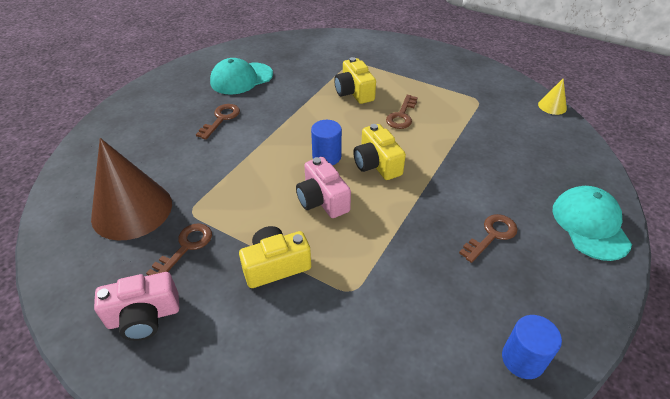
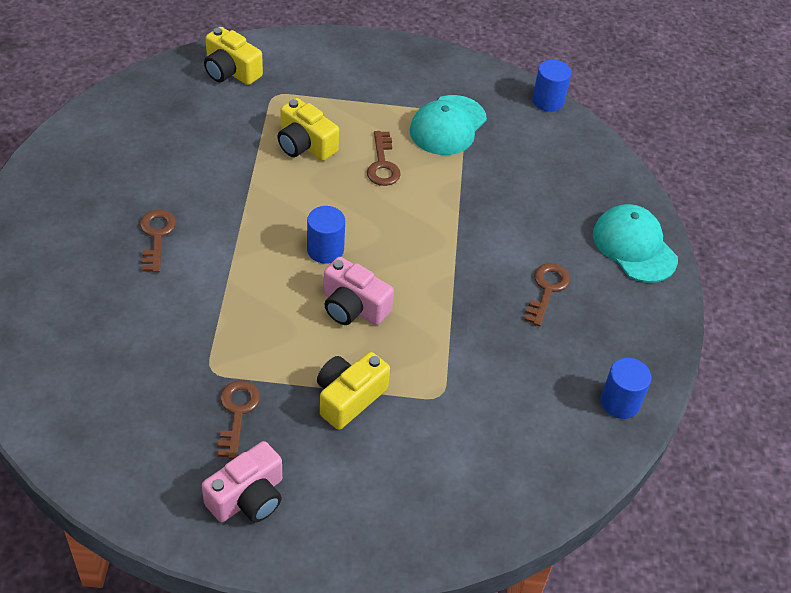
camera: 30 degrees left, 5 degrees up
brown cone [91,138,172,241] -> none
turquoise cap [210,58,273,95] -> turquoise cap moved to [410,95,487,155]
yellow camera [353,124,406,180] -> yellow camera moved to [204,27,263,85]
yellow cone [538,78,567,115] -> blue cylinder [532,60,571,112]

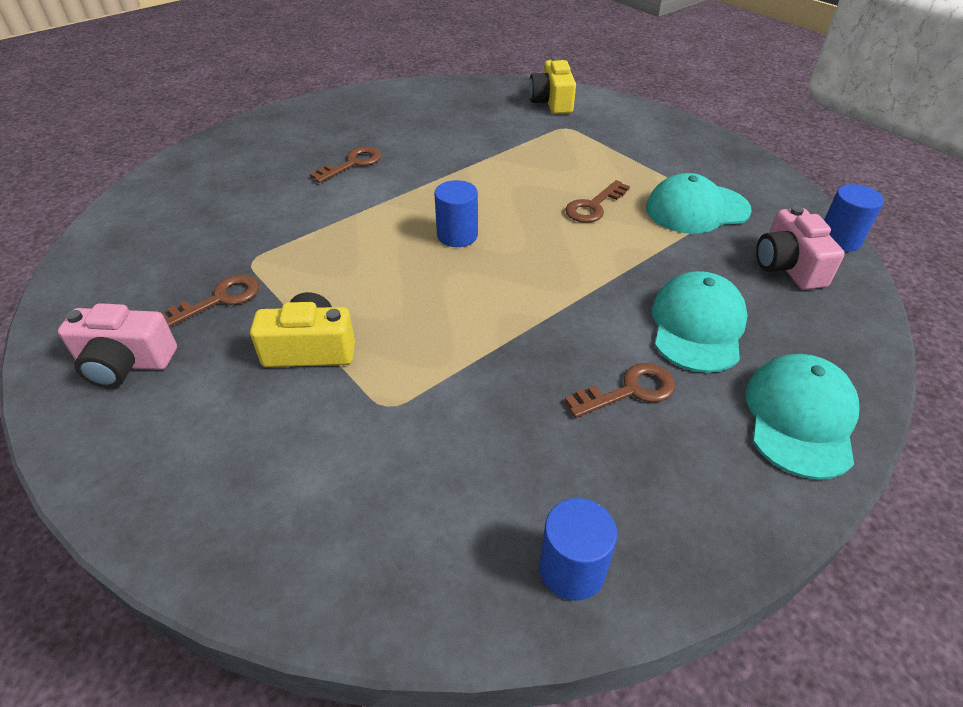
camera: 50 degrees right, 5 degrees down
yellow camera [277,98,339,161] -> none
pink camera [323,257,394,325] -> pink camera moved to [756,206,845,290]
none -> turquoise cap [652,271,748,373]

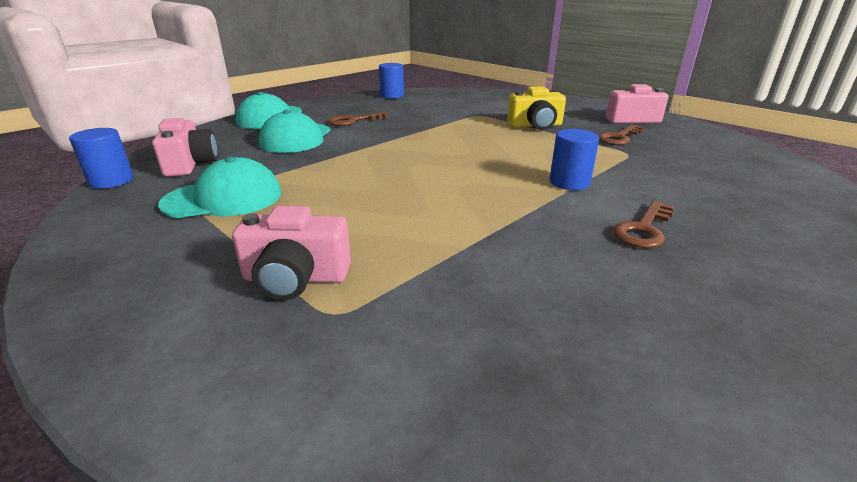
camera: 175 degrees right, 15 degrees down
blue cylinder [435,180,478,247] -> blue cylinder moved to [550,129,599,190]
yellow camera [529,57,576,114] -> none
brown key [565,180,630,223] -> none
none -> pink camera [232,206,351,300]

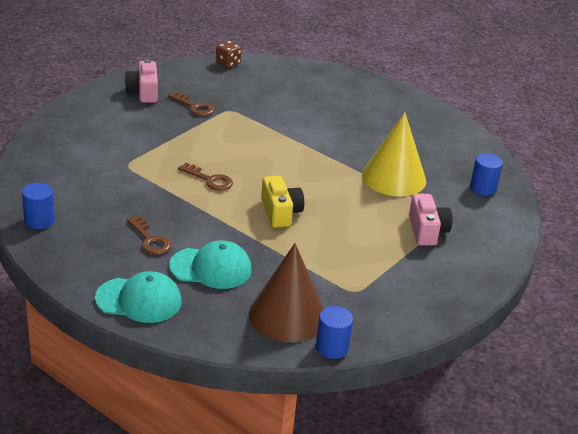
camera: 100 degrees left, 5 degrees up
pink camera [152,118,218,177] -> brown cone [249,243,324,342]
turquoise cap [158,156,282,218] -> none
yellow camera [507,86,566,130] -> yellow camera moved to [261,176,304,228]
blue cylinder [550,129,599,190] -> blue cylinder moved to [470,153,503,195]
brown key [613,201,674,248] -> brown key moved to [178,163,233,191]
none -> brown dice [216,41,242,68]
none -> yellow cone [362,112,426,196]

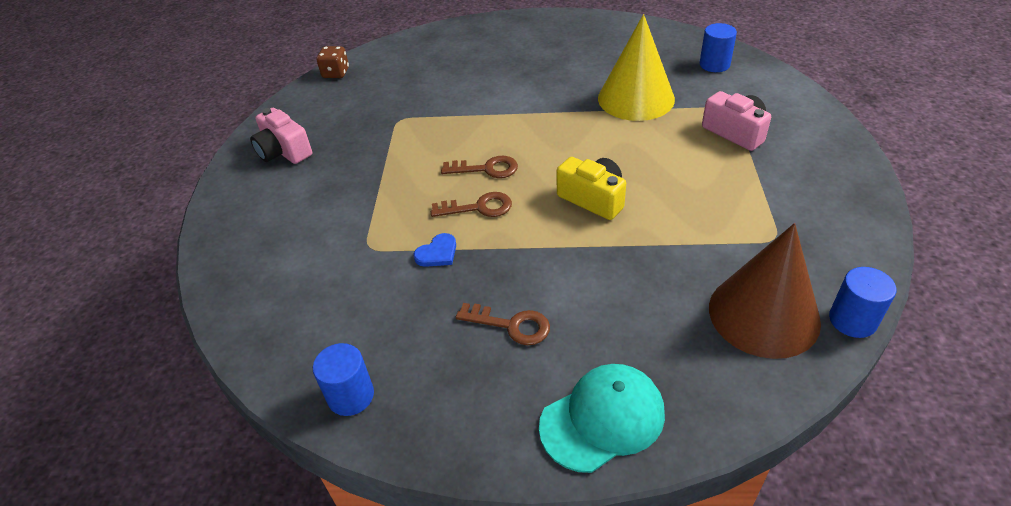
camera: 30 degrees left, 10 degrees up
brown key [168,91,215,116] -> brown key moved to [441,156,518,178]
turquoise cap [169,240,252,289] -> none
none -> blue heart [414,233,456,267]

